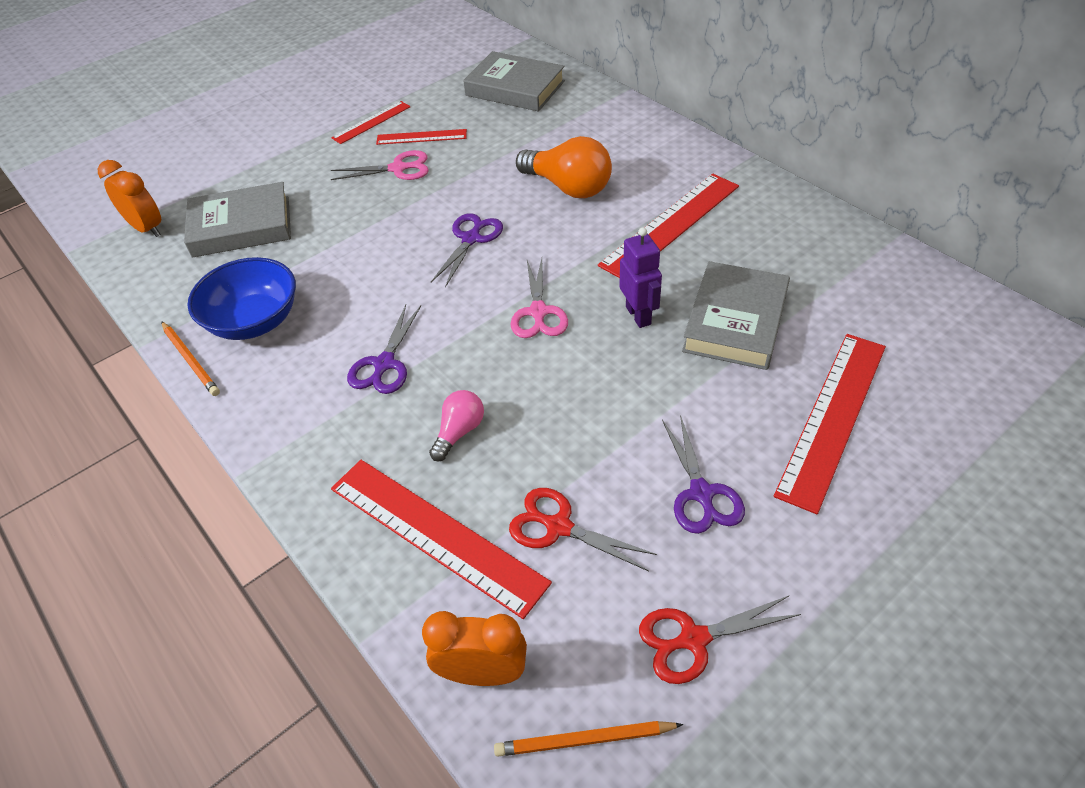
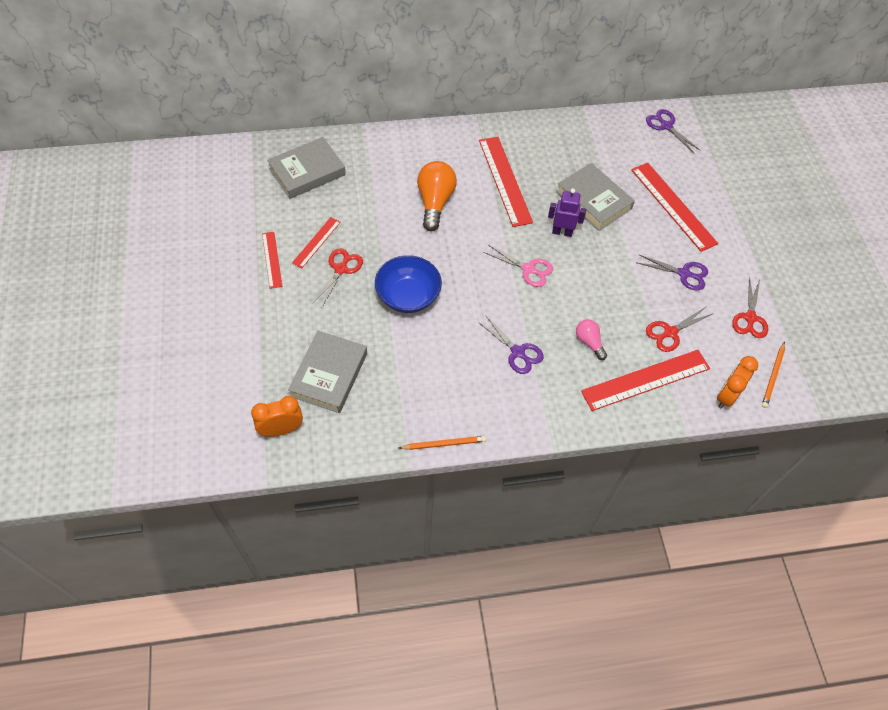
camera: 65 degrees left, 10 degrees up
blue bowl [187,257,296,340] -> blue bowl moved to [375,255,442,313]
pink scissors [331,150,429,180] -> red scissors [312,248,363,307]
purple scissors [431,213,503,287] -> purple scissors moved to [646,109,701,153]
orange light bulb [516,136,612,198] -> orange light bulb turned 60 degrees counterclockwise [417,161,457,231]

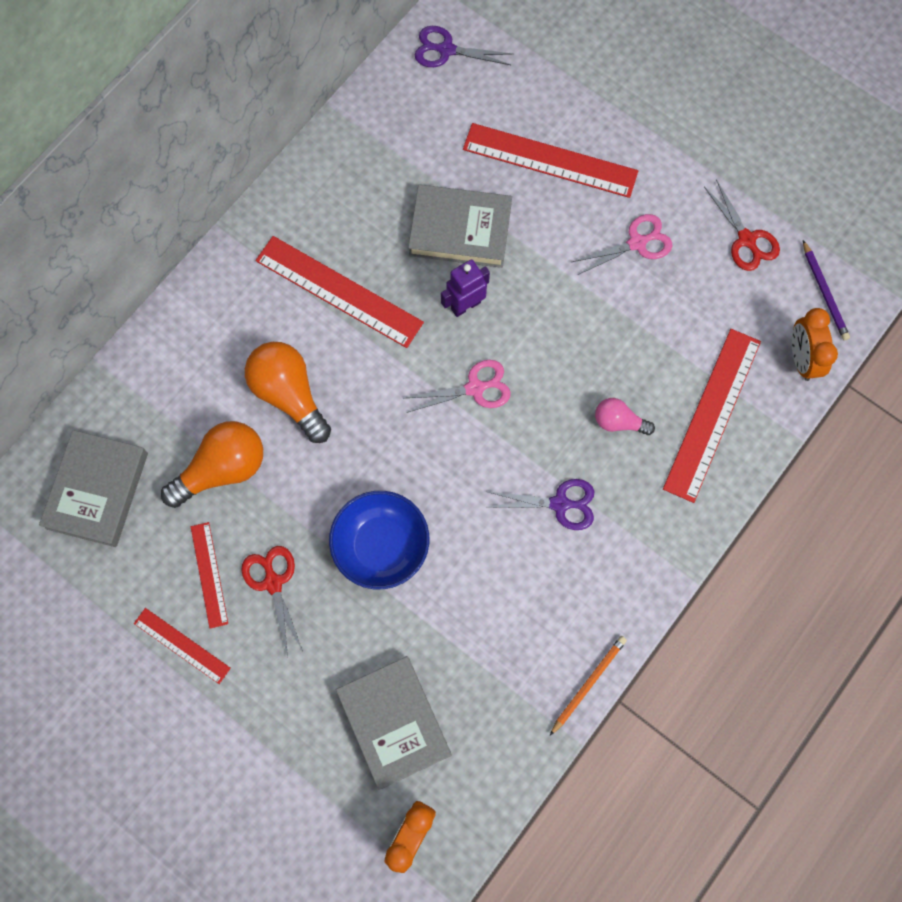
camera: 40 degrees left, 15 degrees up
purple scissors [636,254,708,290] -> pink scissors [572,214,672,275]
red scissors [646,308,712,352] -> none
orange pencil [762,341,785,408] -> purple pencil [803,240,850,340]
none -> orange light bulb [161,421,263,508]

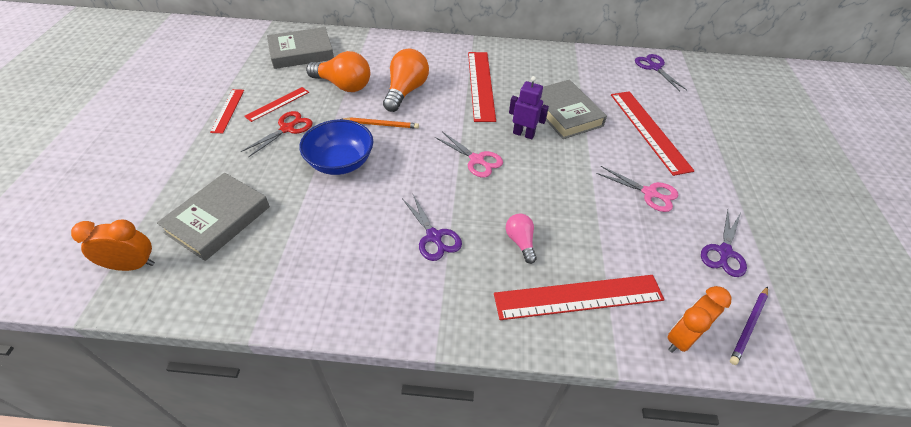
camera: 55 degrees right, 25 degrees down
orange pencil [550,636,627,736] -> orange pencil moved to [341,117,419,129]
red scissors [704,179,780,271] -> purple scissors [701,210,747,277]

